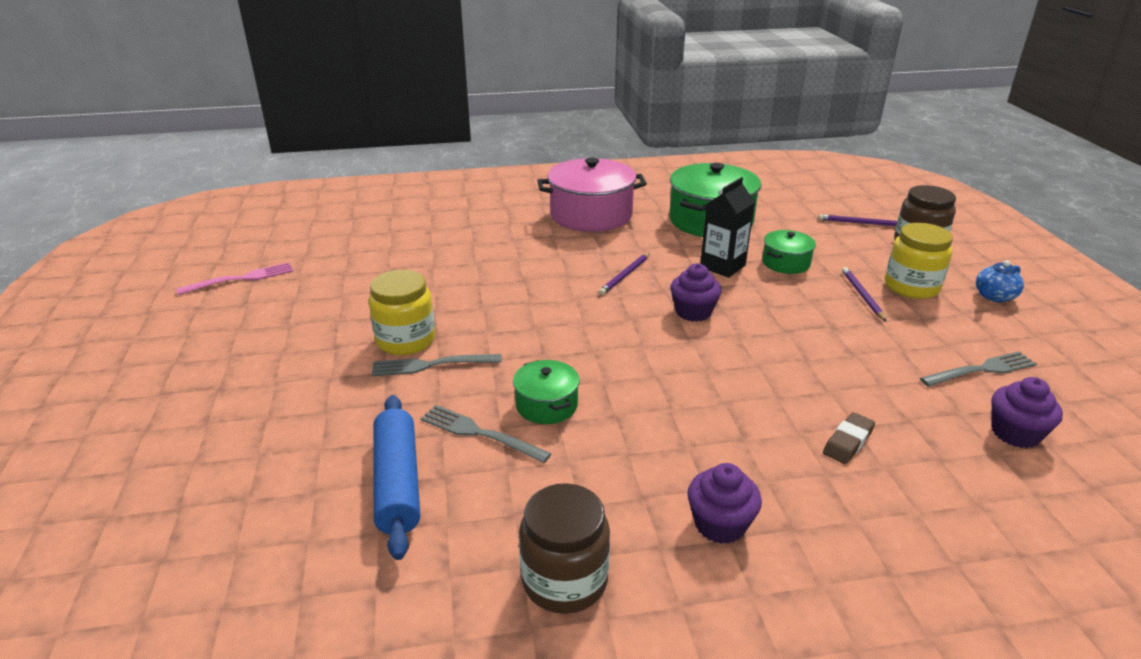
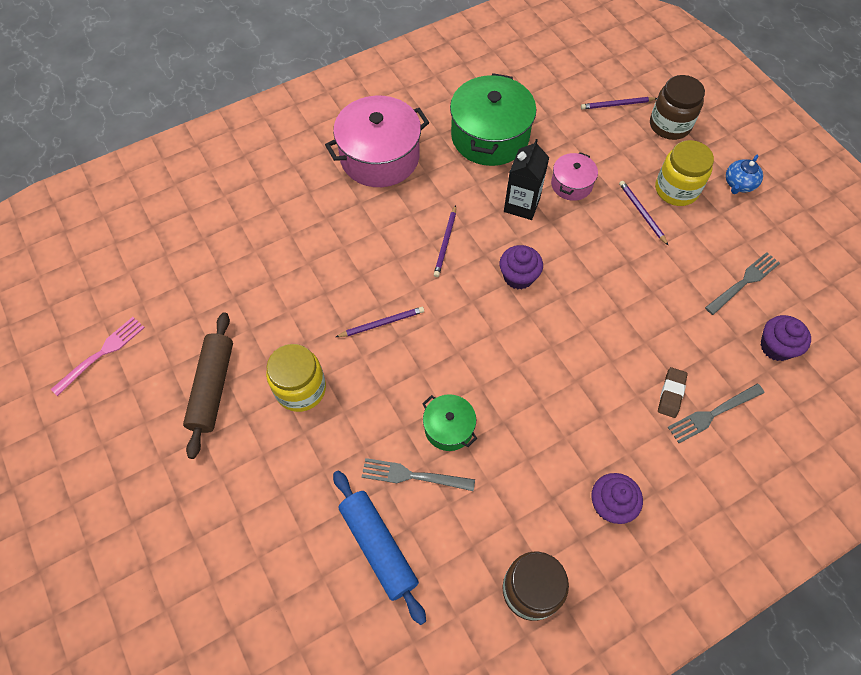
camera: 20 degrees left, 30 degrees up
grey fork [372,354,502,376] -> grey fork moved to [668,384,765,443]
green pot [762,230,816,274] -> pink pot [551,152,598,201]
none -> brown rolling pin [183,312,233,459]
none -> purple pencil [336,307,424,337]

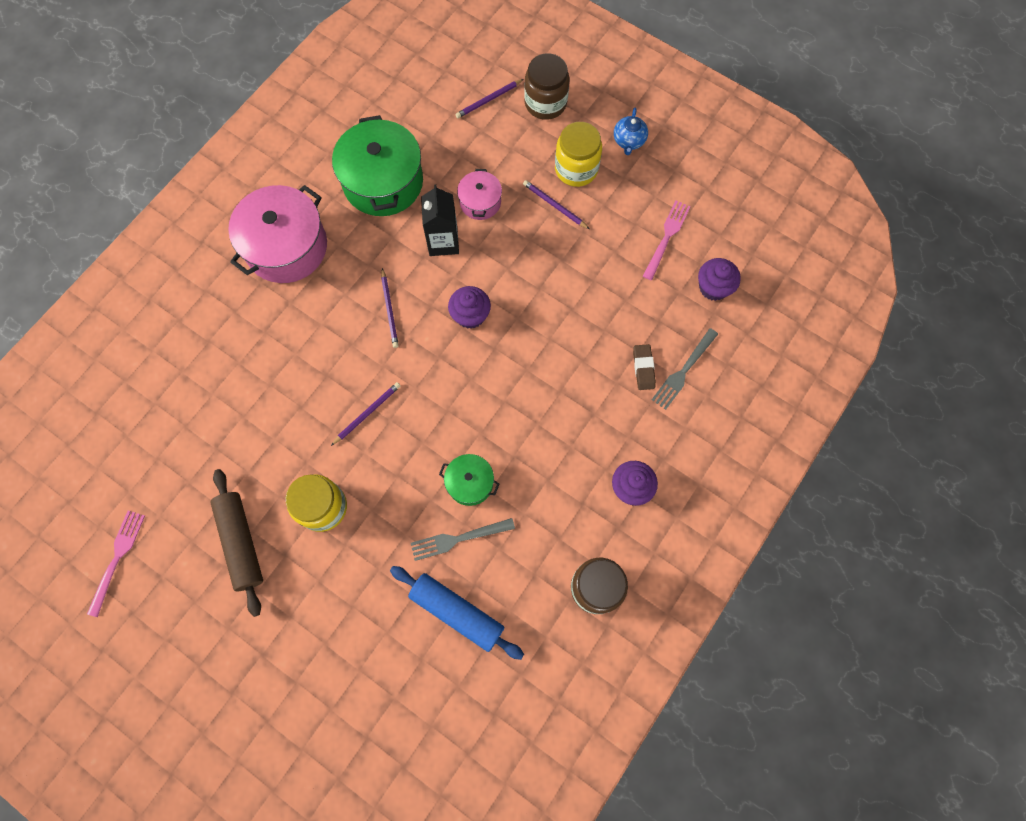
camera: 25 degrees left, 10 degrees up
grey fork [705,252,780,315] -> pink fork [643,201,691,280]

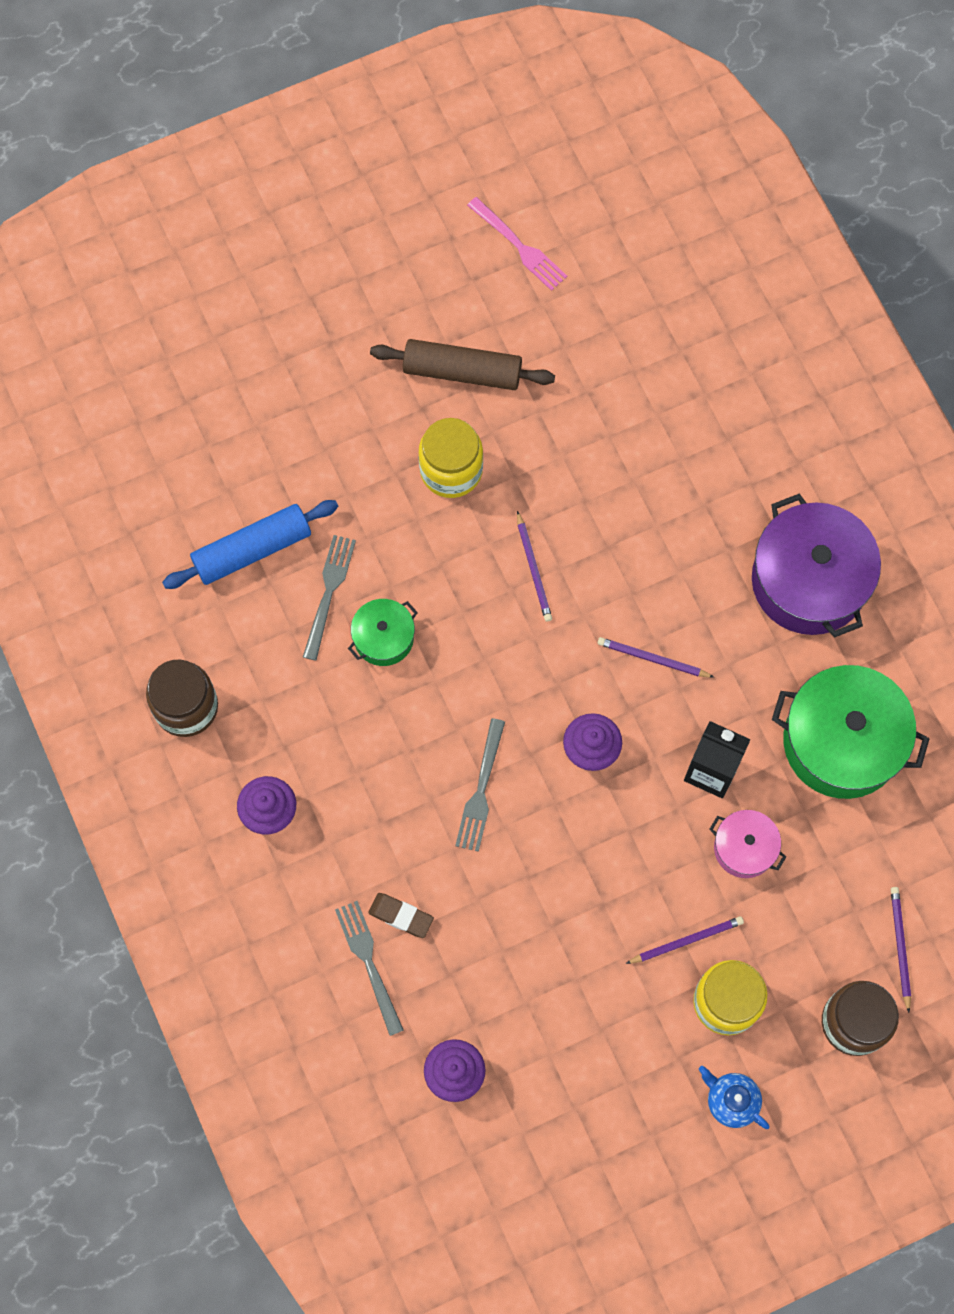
camera: 120 degrees right, 0 degrees up
pink pot [228,185,327,283] -> purple pot [752,494,881,638]
pink fork [643,201,691,280] -> none
none -> grey fork [455,718,505,852]

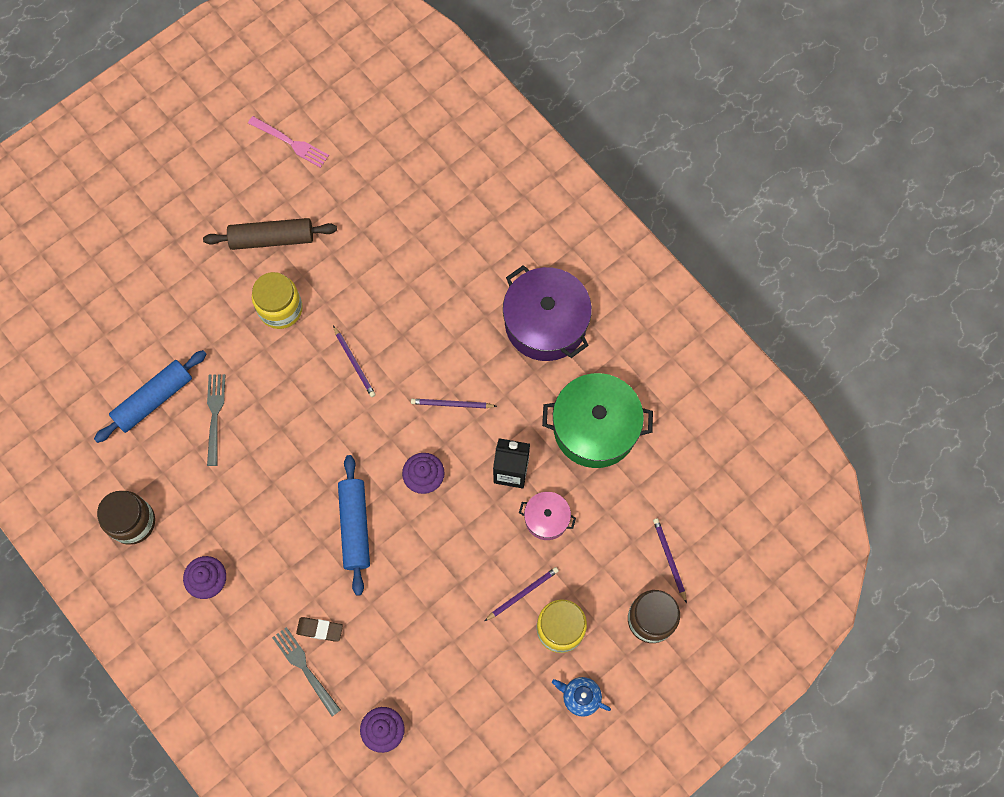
camera: 15 degrees left, 0 degrees up
green pot [348,599,418,666] -> none
grey fork [455,718,505,852] -> blue rolling pin [338,455,370,596]

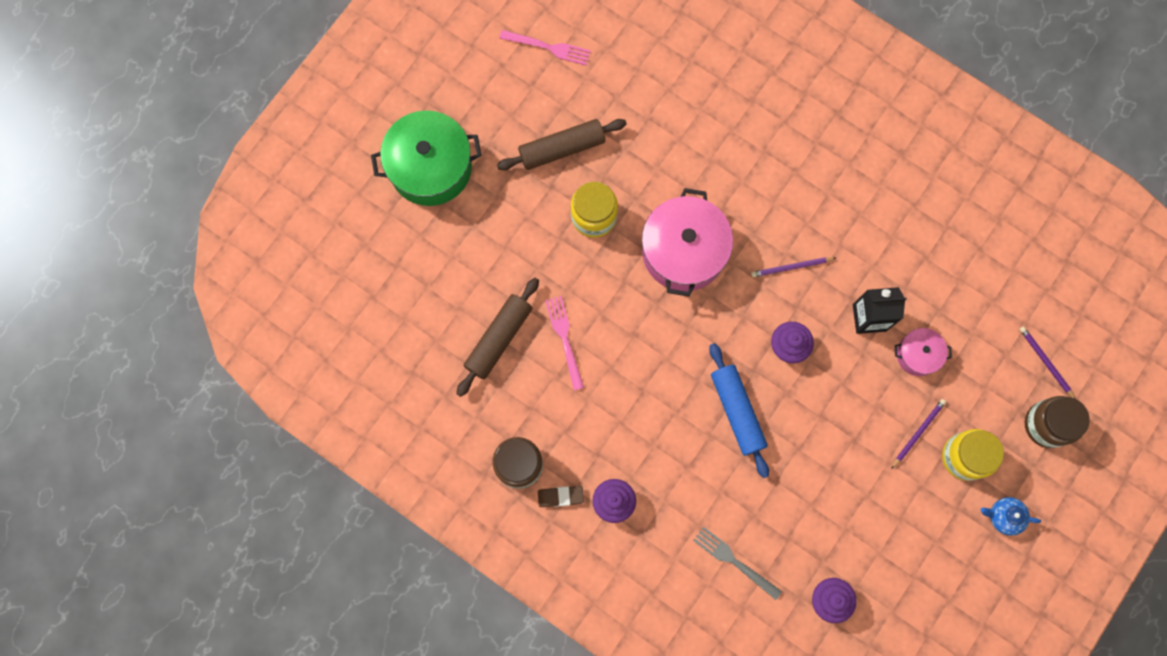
camera: 15 degrees left, 5 degrees up
blue rolling pin [94,350,206,443] -> brown rolling pin [456,278,539,397]
grey fork [207,374,225,466] -> pink fork [545,296,584,390]
brown eraser [296,617,343,642] -> brown eraser moved to [538,486,584,507]
purple pencil [333,326,376,397] -> pink pot [642,188,733,297]
purple pot [503,265,592,361] -> none
green pot [542,373,653,468] -> green pot moved to [371,110,482,206]

